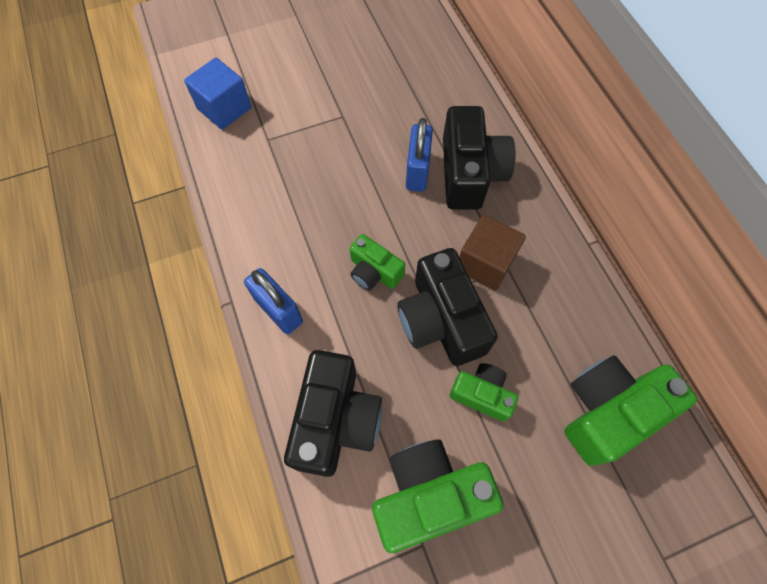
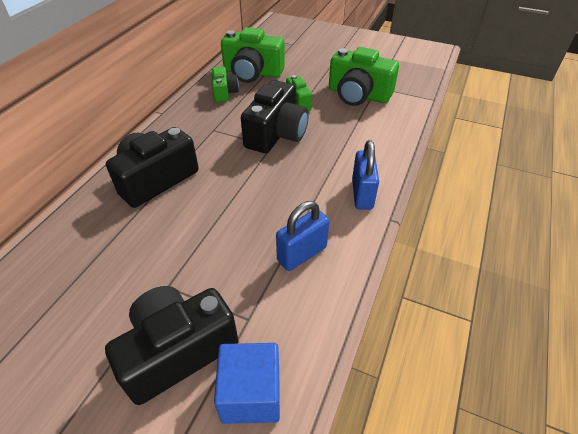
camera: 135 degrees left, 20 degrees down
black camera [284,350,382,477] -> black camera moved to [105,286,239,405]
green camera [350,234,405,291] -> green camera moved to [212,67,239,102]
blue padlock [406,118,433,192] -> blue padlock moved to [276,201,330,271]
brown cube [459,215,526,291] -> none

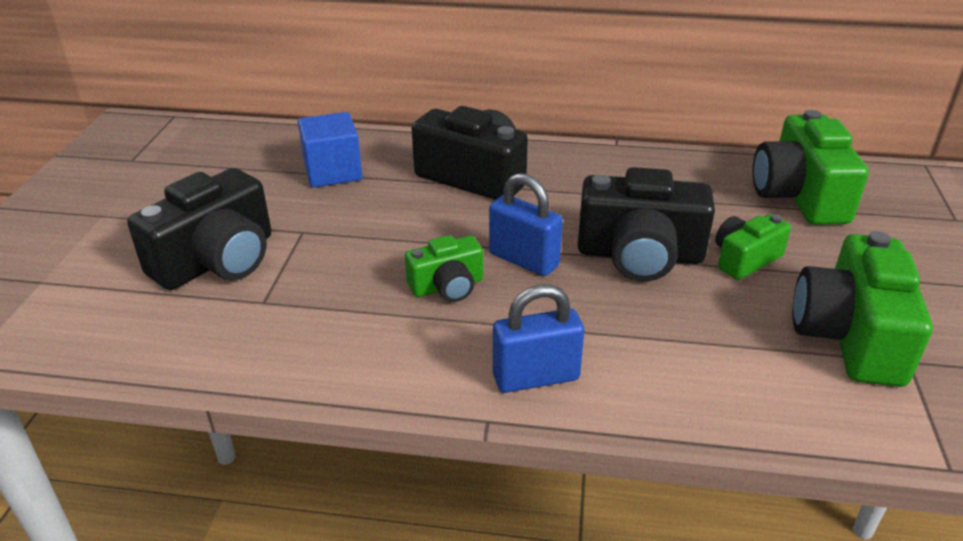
camera: 75 degrees right, 10 degrees down
black camera [105,286,239,405] -> black camera turned 90 degrees clockwise [127,168,271,290]
green camera [212,67,239,102] -> green camera moved to [405,235,483,302]
blue cube [214,343,280,424] -> blue cube moved to [298,112,363,187]
blue padlock [276,201,330,271] -> blue padlock moved to [489,173,563,276]

